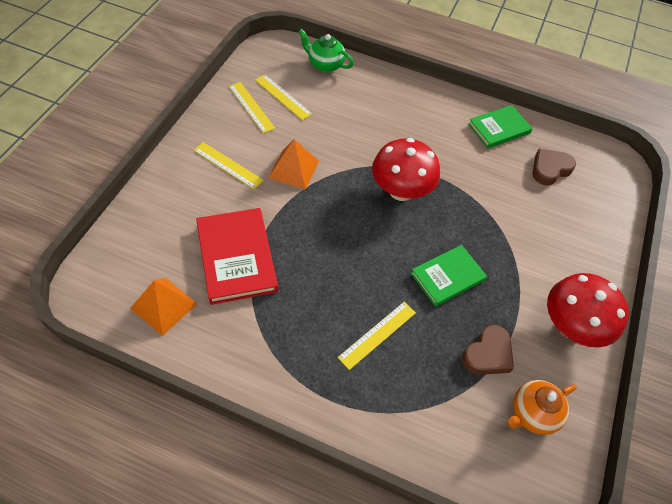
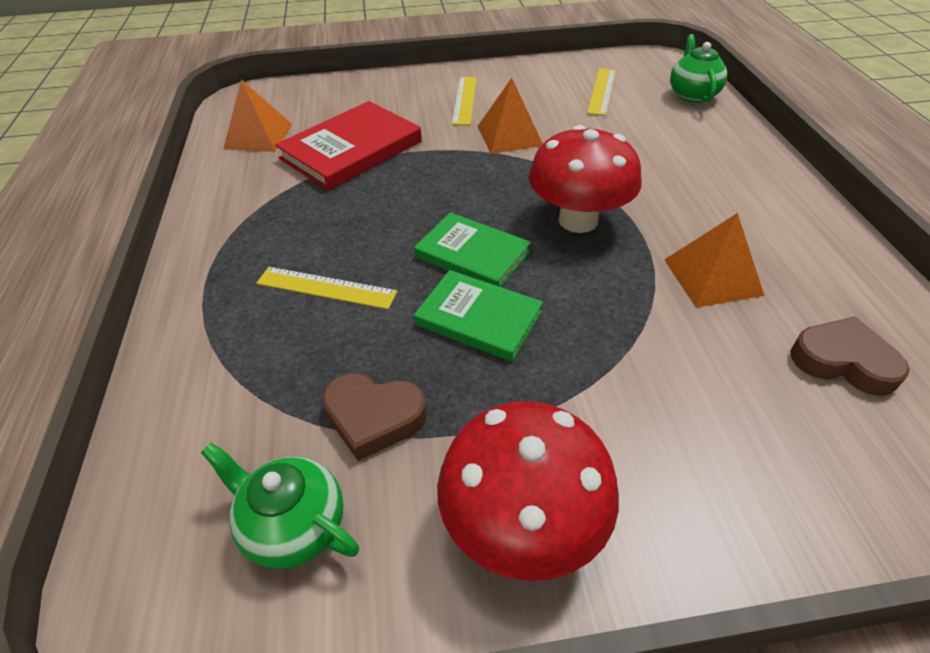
camera: 65 degrees right, 10 degrees down
yellow ruler [229,82,275,133] -> none
green book [468,105,533,148] -> green book moved to [414,212,531,287]
orange teapot [508,380,577,435] -> green teapot [201,442,359,569]
none -> orange pyramid [664,213,764,308]

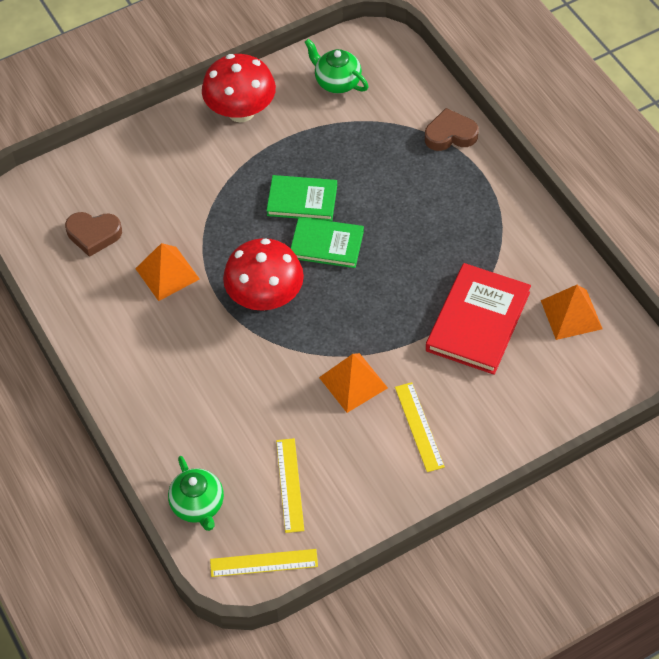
camera: 160 degrees right, 10 degrees up
green teapot [201,442,359,569] -> green teapot turned 150 degrees counterclockwise [305,39,368,93]
yellow ruler [256,267,398,309] -> yellow ruler moved to [210,549,318,577]
brown heart [322,373,427,461] -> brown heart moved to [425,108,478,151]

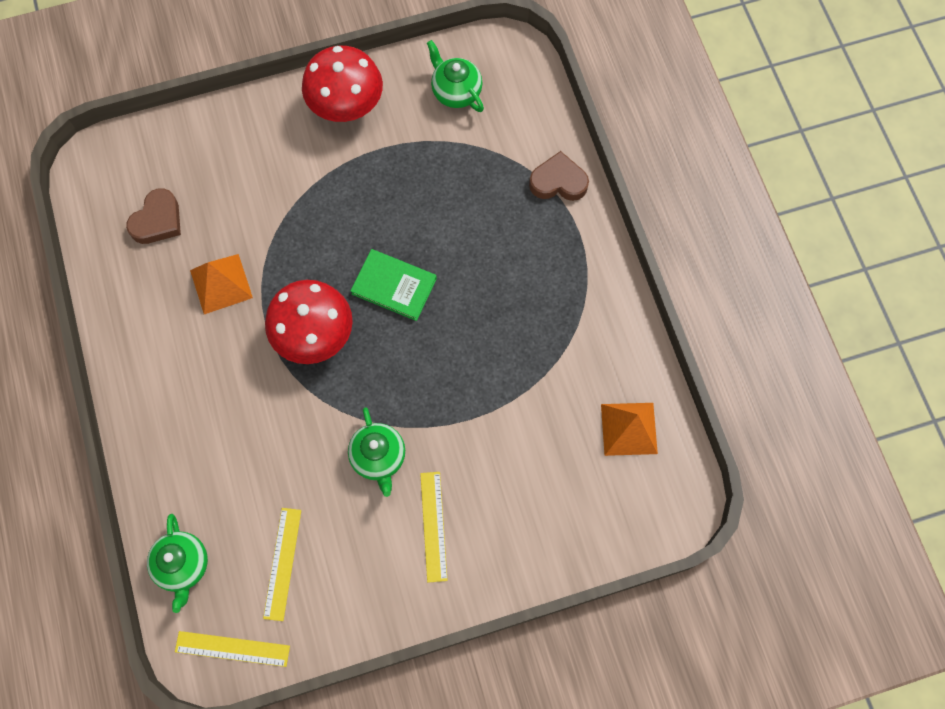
camera: 10 degrees right, 15 degrees up
brown heart [65,212,122,257] -> brown heart turned 75 degrees counterclockwise [126,188,181,244]
green book [266,175,337,221] -> none
orange pyramid [319,353,388,413] -> green teapot [348,407,405,497]
red book [426,263,531,375] -> none

